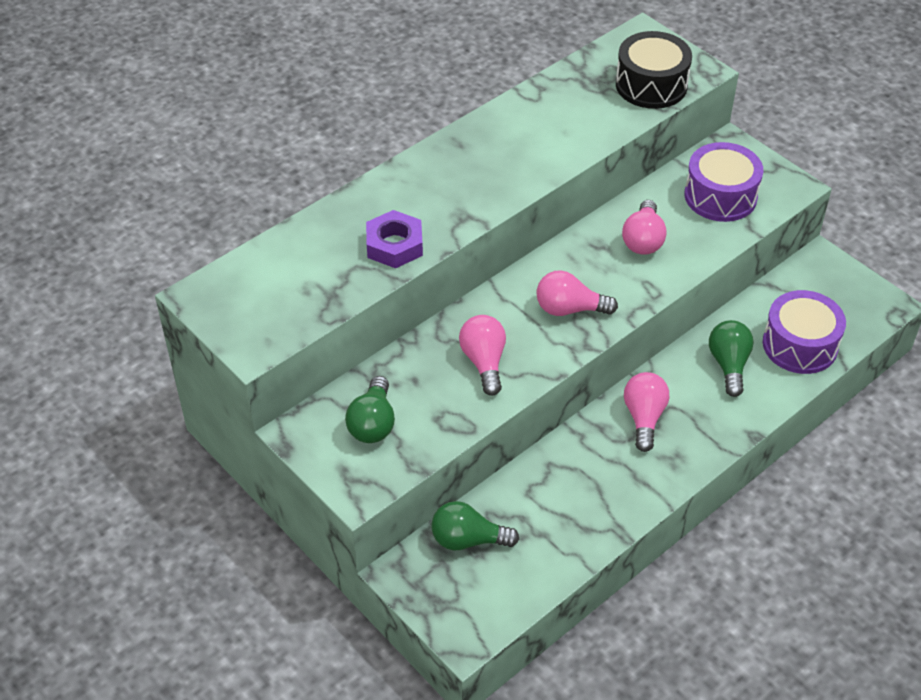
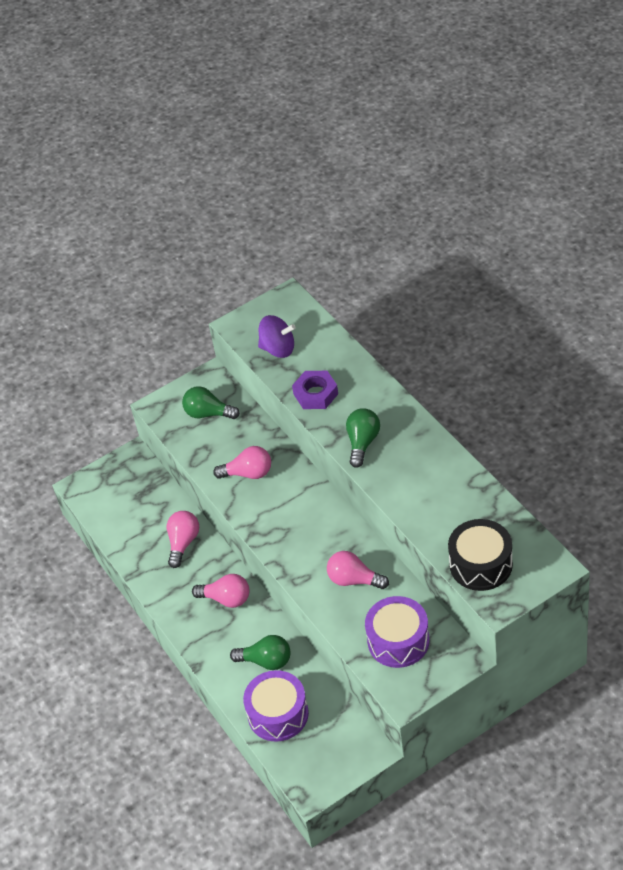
camera: 105 degrees right, 0 degrees up
green light bulb [431,501,519,550] -> green light bulb moved to [346,408,380,468]
pink light bulb [536,270,618,316] -> pink light bulb moved to [167,511,199,568]
none -> purple spinning top [258,315,296,358]

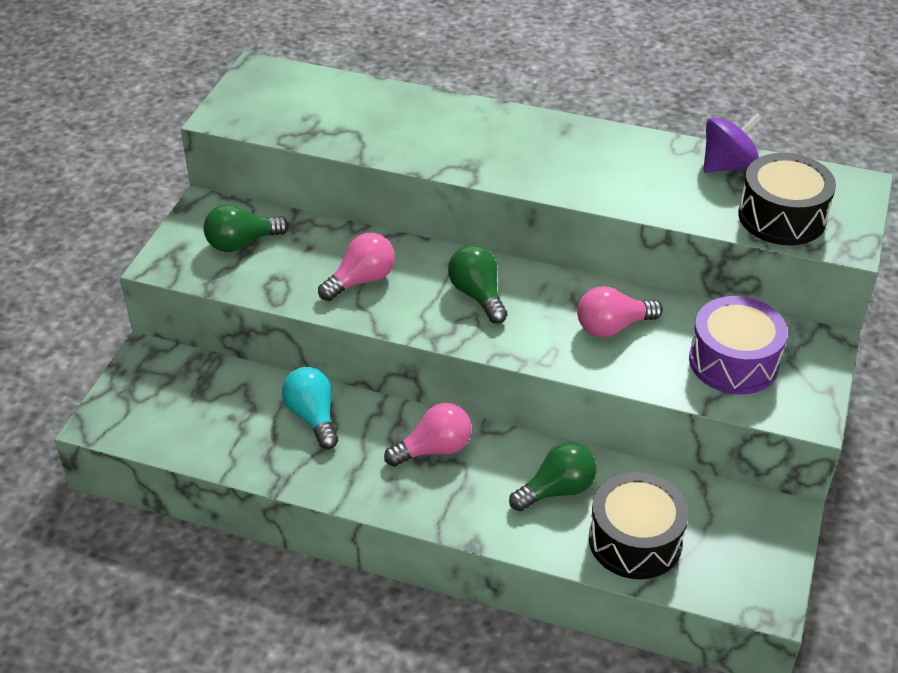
camera: 45 degrees left, 5 degrees down
pink light bulb [167,511,199,568] -> turquoise light bulb [282,367,338,449]
purple drum [243,670,309,742] -> black drum [589,472,689,579]
purple spinning top [258,315,296,358] -> purple spinning top moved to [704,113,763,173]
purple nut [292,371,338,409] -> none
green light bulb [346,408,380,468] -> green light bulb moved to [448,245,507,324]

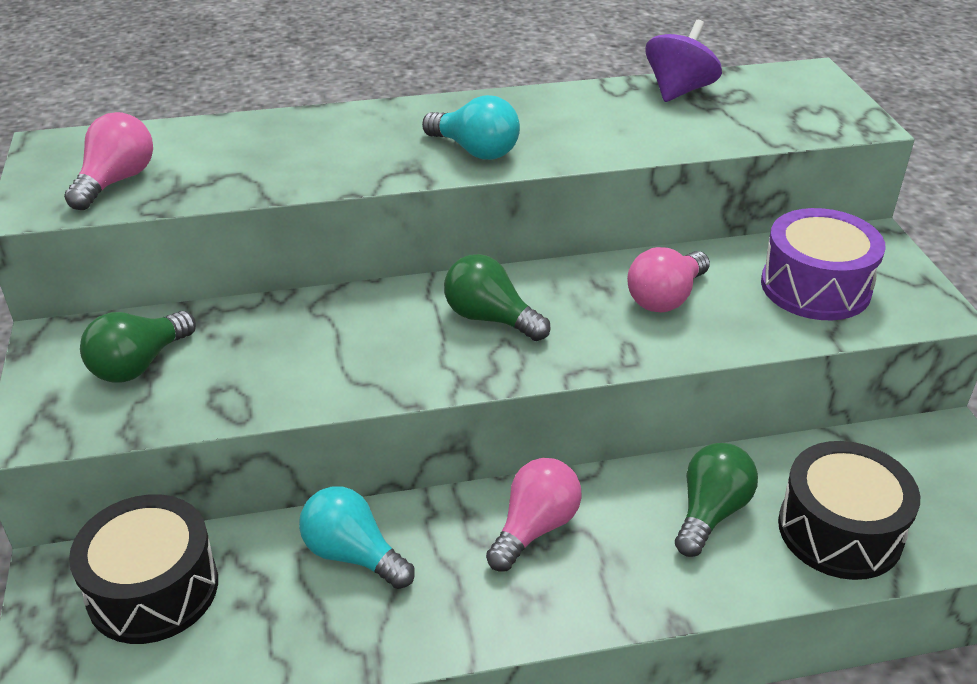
camera: 30 degrees left, 5 degrees down
pink light bulb [318,233,395,301] -> pink light bulb moved to [64,112,153,210]
black drum [738,153,836,245] -> black drum moved to [69,494,218,644]
none -> turquoise light bulb [422,95,520,160]

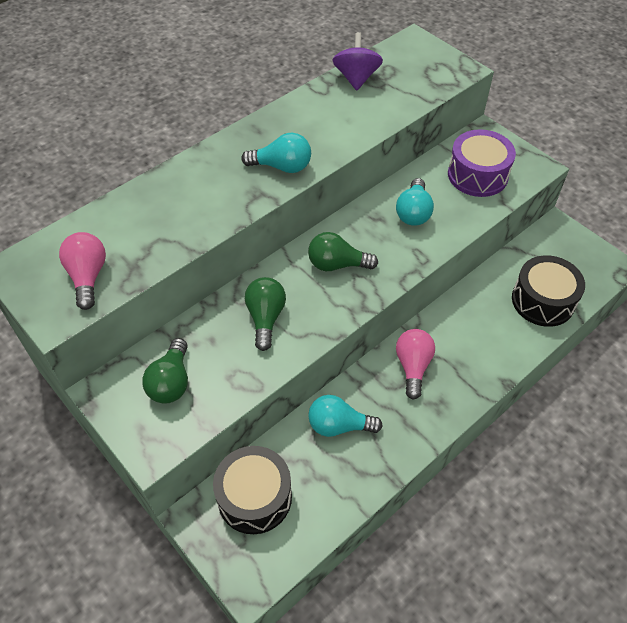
camera: 30 degrees left, 15 degrees up
pink light bulb [627,247,710,313] -> turquoise light bulb [396,178,434,226]
green light bulb [675,443,758,557] -> green light bulb moved to [245,277,286,351]

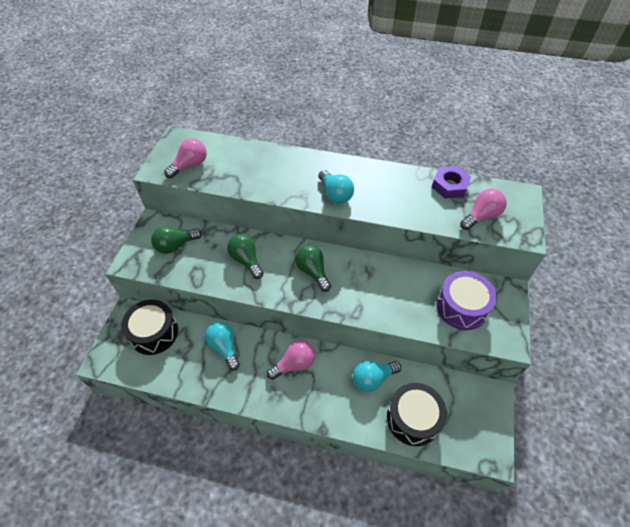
camera: 55 degrees right, 0 degrees up
green light bulb [245,277,286,351] -> green light bulb turned 90 degrees counterclockwise [227,234,264,279]
purple spinning top [332,32,383,91] -> purple nut [432,166,471,199]
turquoise light bulb [396,178,434,226] -> turquoise light bulb moved to [353,361,401,392]
none -> pink light bulb [460,189,507,230]

